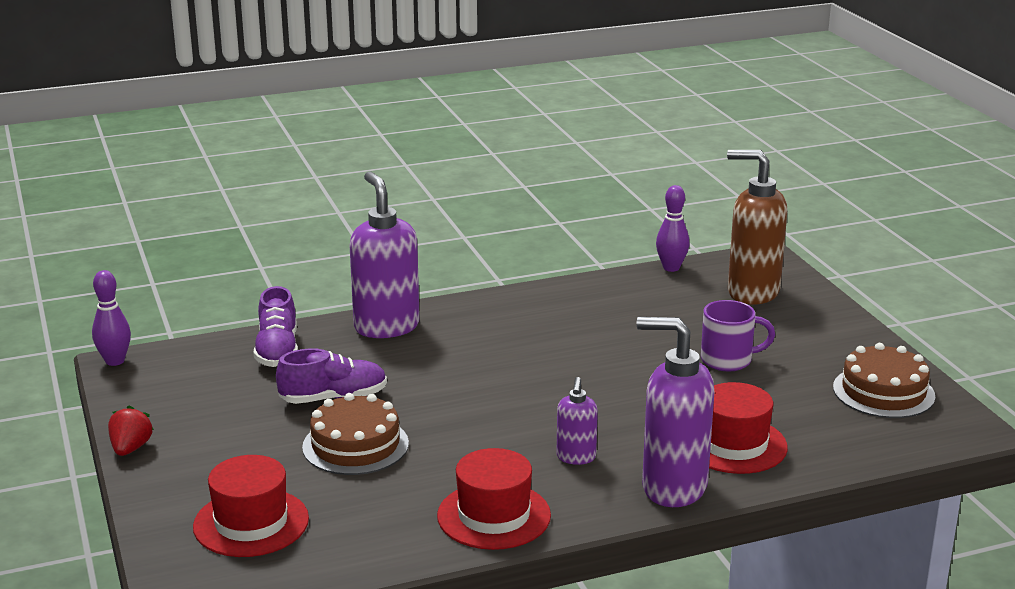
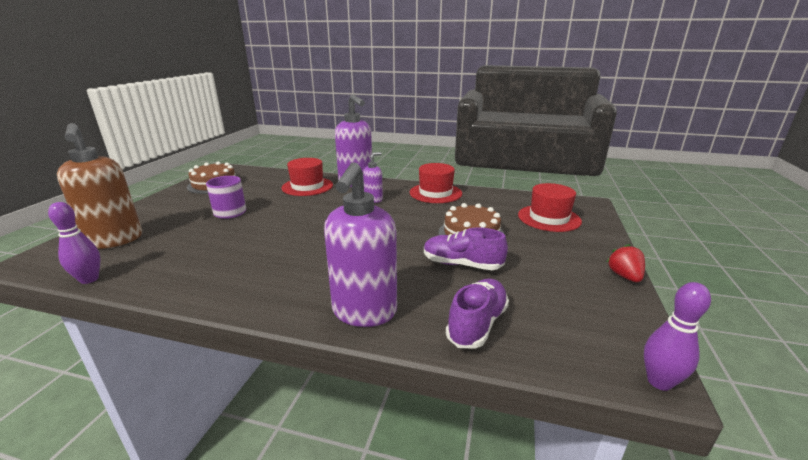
camera: 145 degrees left, 0 degrees up
red strawberry [108,405,154,456] -> red strawberry turned 135 degrees clockwise [607,244,645,282]

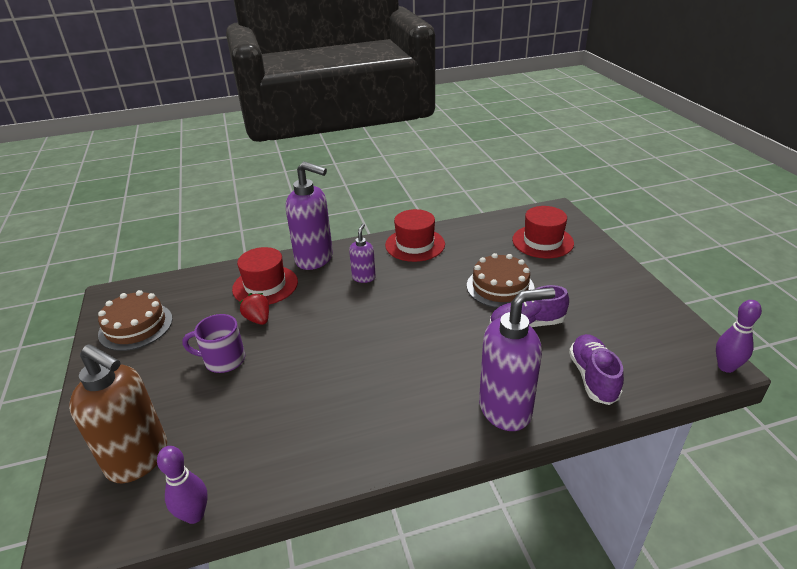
camera: 30 degrees left, 10 degrees up
purple soap dispenser [324,162,397,327] -> purple soap dispenser turned 90 degrees counterclockwise [479,287,555,431]
red strawberry [607,244,645,282] -> red strawberry moved to [239,293,269,325]

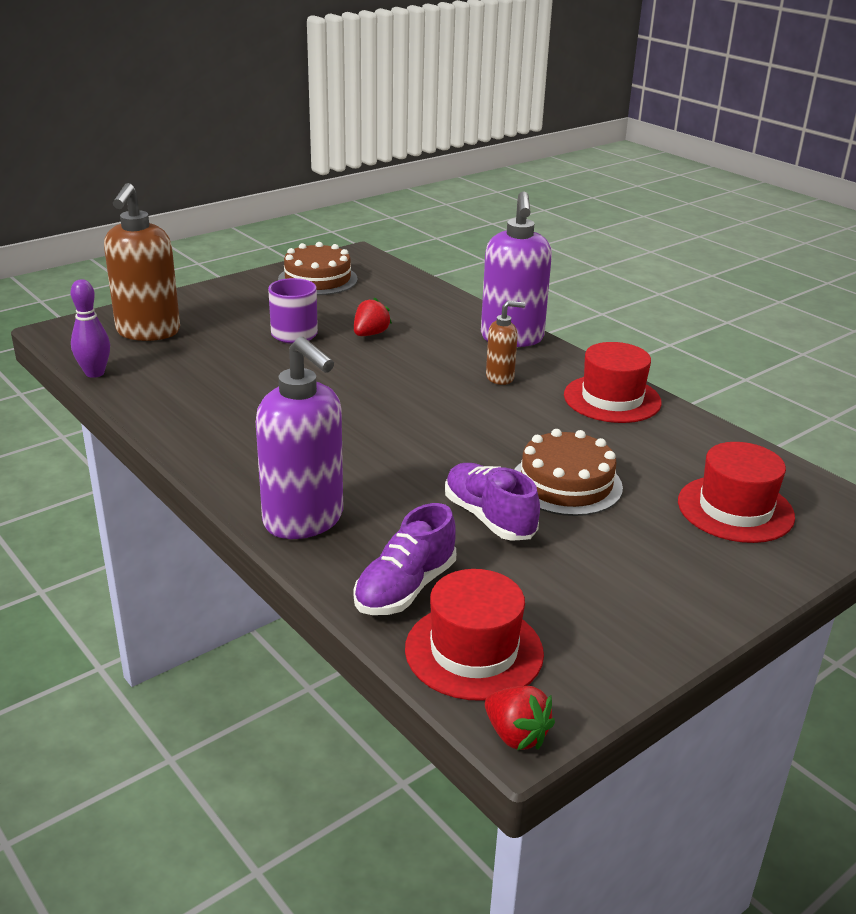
camera: 65 degrees right, 5 degrees down
red hat [232,247,298,305] -> red hat moved to [405,569,544,701]
purple soap dispenser [349,224,376,283] -> brown soap dispenser [486,301,525,385]
purple shoe [569,334,624,405] -> purple shoe turned 150 degrees clockwise [353,503,456,615]
purple bowling pin [716,300,762,373] -> red strawberry [485,686,555,750]

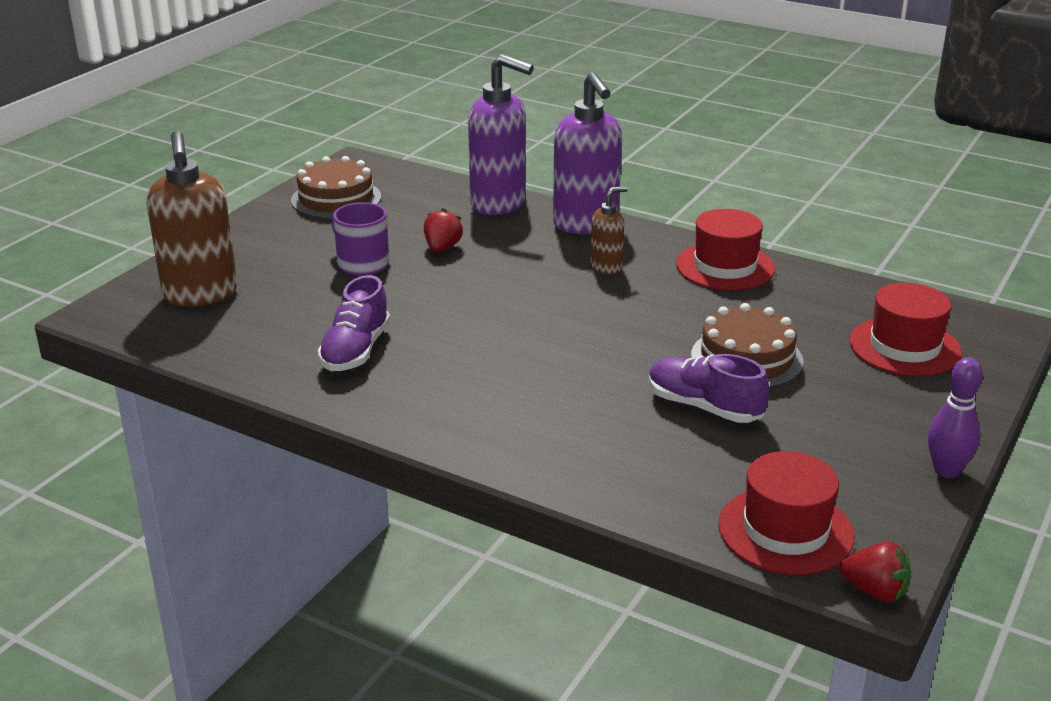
camera: 20 degrees left, 0 degrees up
purple bowling pin [71,279,110,378] -> purple bowling pin moved to [928,357,983,478]
purple soap dispenser [256,337,343,539] -> purple soap dispenser moved to [468,54,534,215]
purple shoe [353,503,456,615] -> purple shoe moved to [318,275,390,371]

